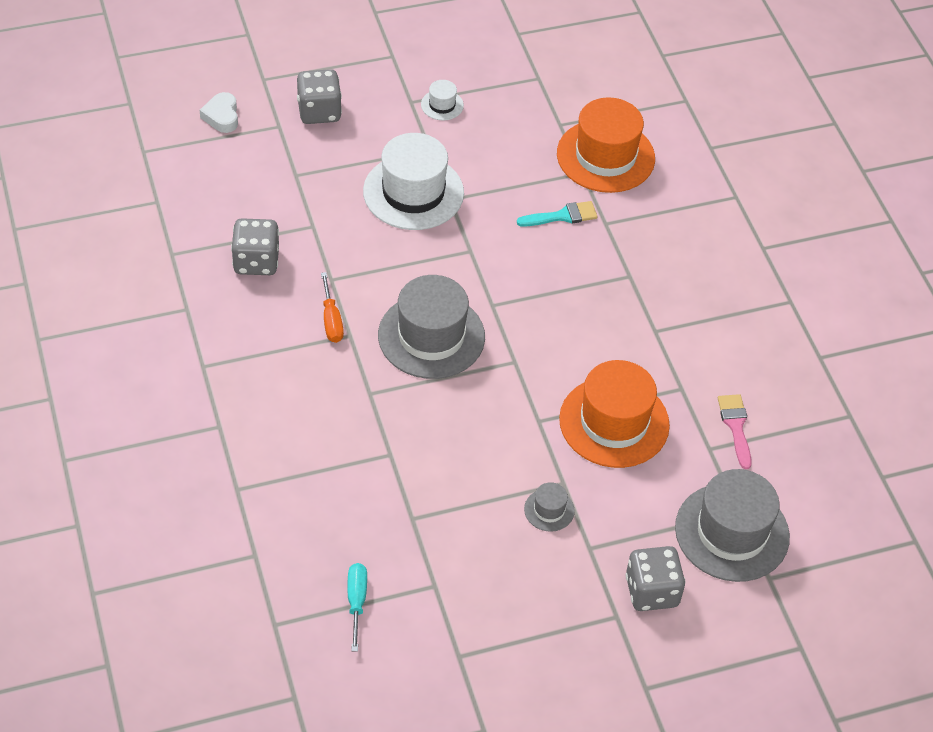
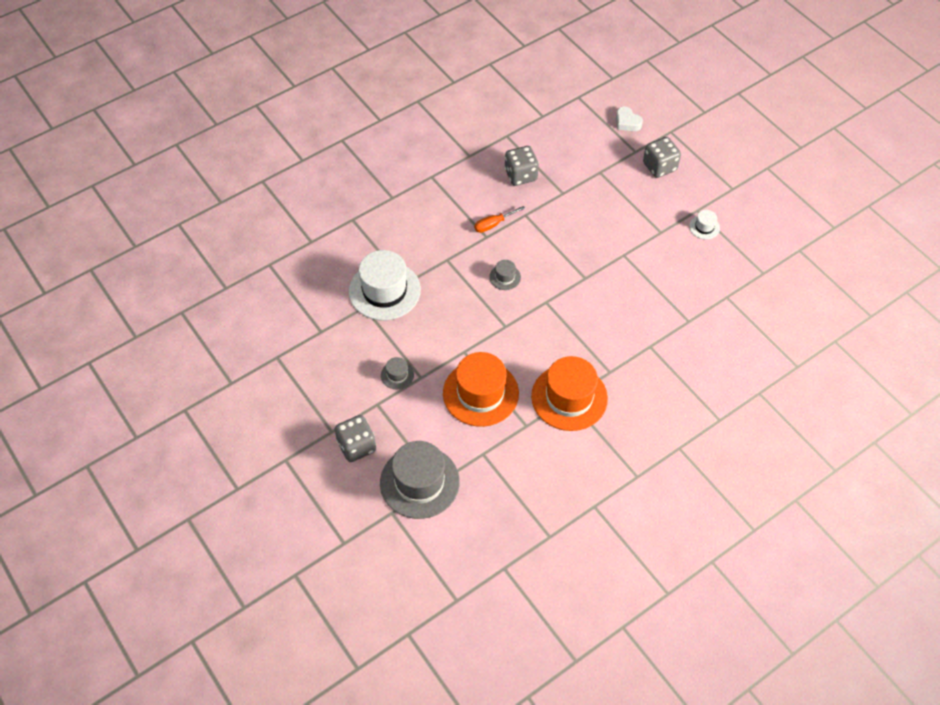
camera: 75 degrees right, 5 degrees up
white heart [200,92,238,133] -> white heart turned 105 degrees counterclockwise [616,106,643,131]
turquoise screwdriver [348,563,367,652] -> none
white hat [363,133,464,230] -> white hat moved to [349,250,421,320]
grey hat [378,275,485,379] -> grey hat [489,260,521,290], size x0.44
turquoise brush [517,201,598,227] -> none
orange hat [557,97,655,193] -> orange hat moved to [531,356,608,431]
pink brush [718,394,752,469] -> none

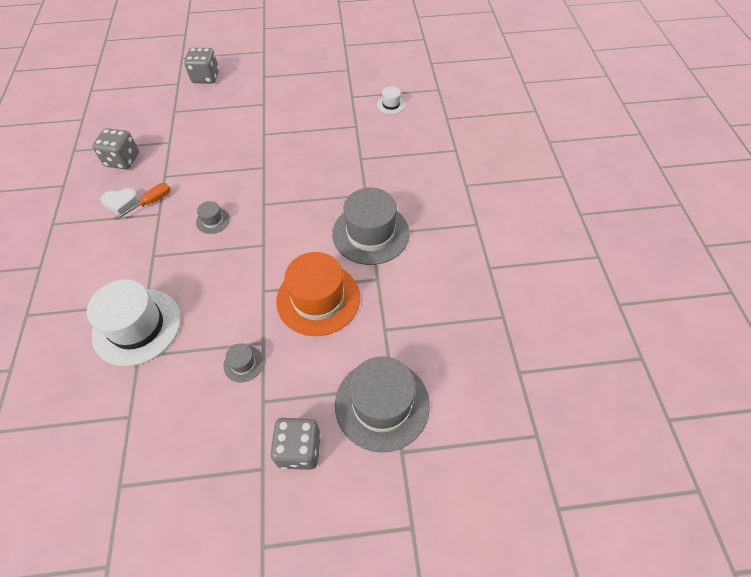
camera: 60 degrees left, 0 degrees up
orange screwdriver [474,206,525,233] -> orange screwdriver turned 135 degrees counterclockwise [115,183,171,220]
orange hat [531,356,608,431] -> grey hat [332,188,409,265]
white heart [616,106,643,131] -> white heart moved to [101,188,139,215]
white hat [689,210,720,239] -> white hat moved to [377,86,405,114]

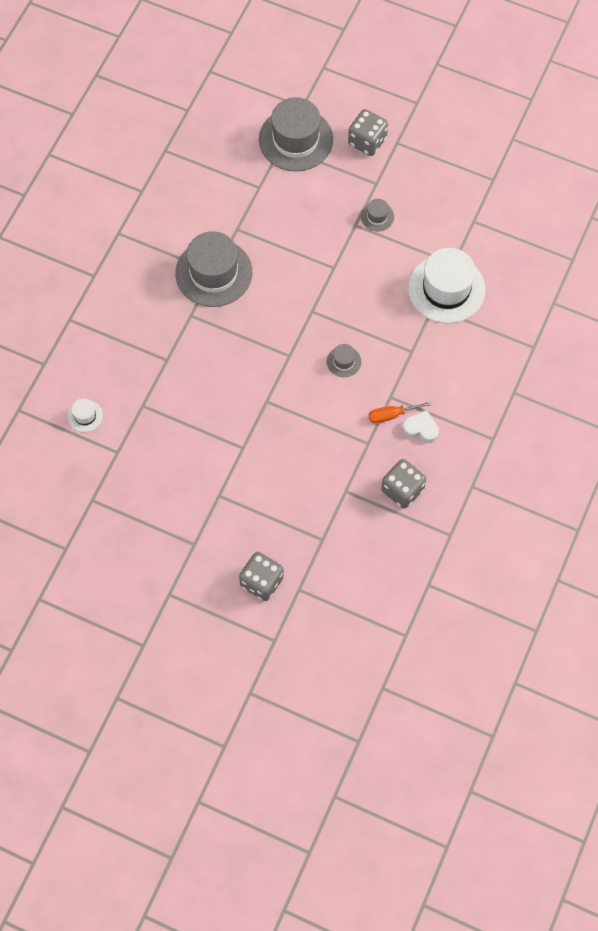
camera: 150 degrees left, 10 degrees up
orange hat [276,252,360,336] -> none

